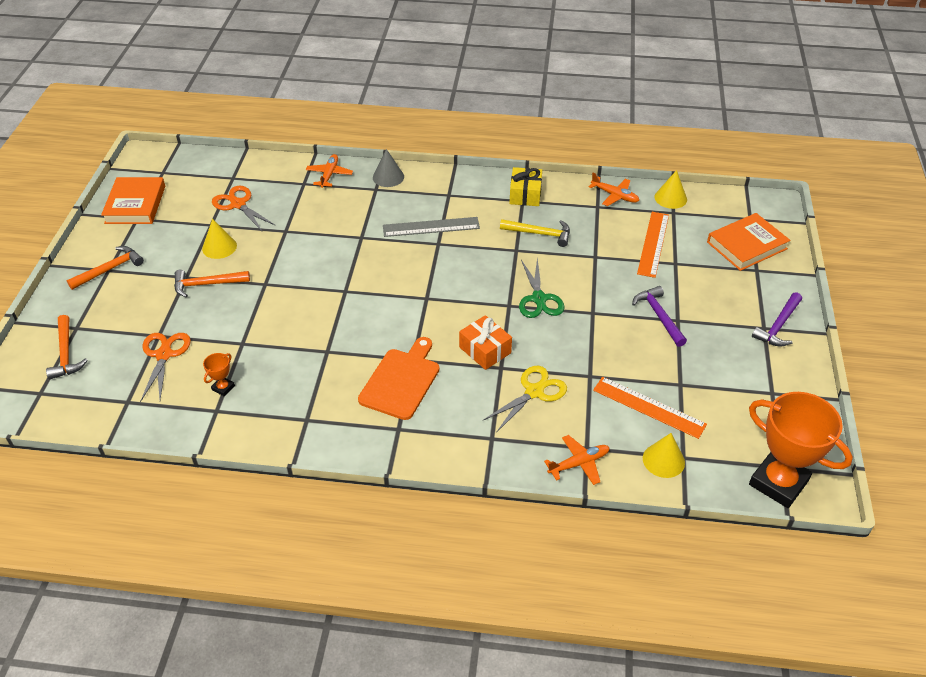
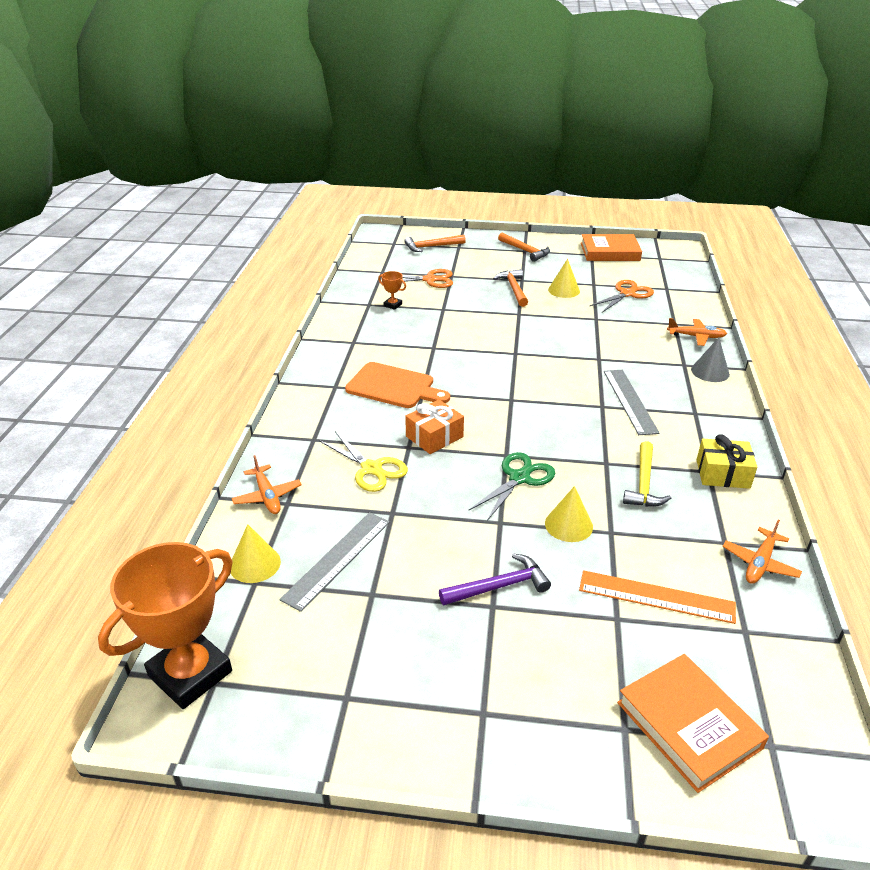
camera: 90 degrees right, 10 degrees down
green scissors [519,258,565,318] -> green scissors turned 135 degrees clockwise [469,452,555,521]
orange ruler [593,377,707,439] -> grey ruler [280,512,389,612]
yellow cone [655,170,687,209] -> yellow cone moved to [545,486,593,542]
purple hammer [752,292,802,347] -> none

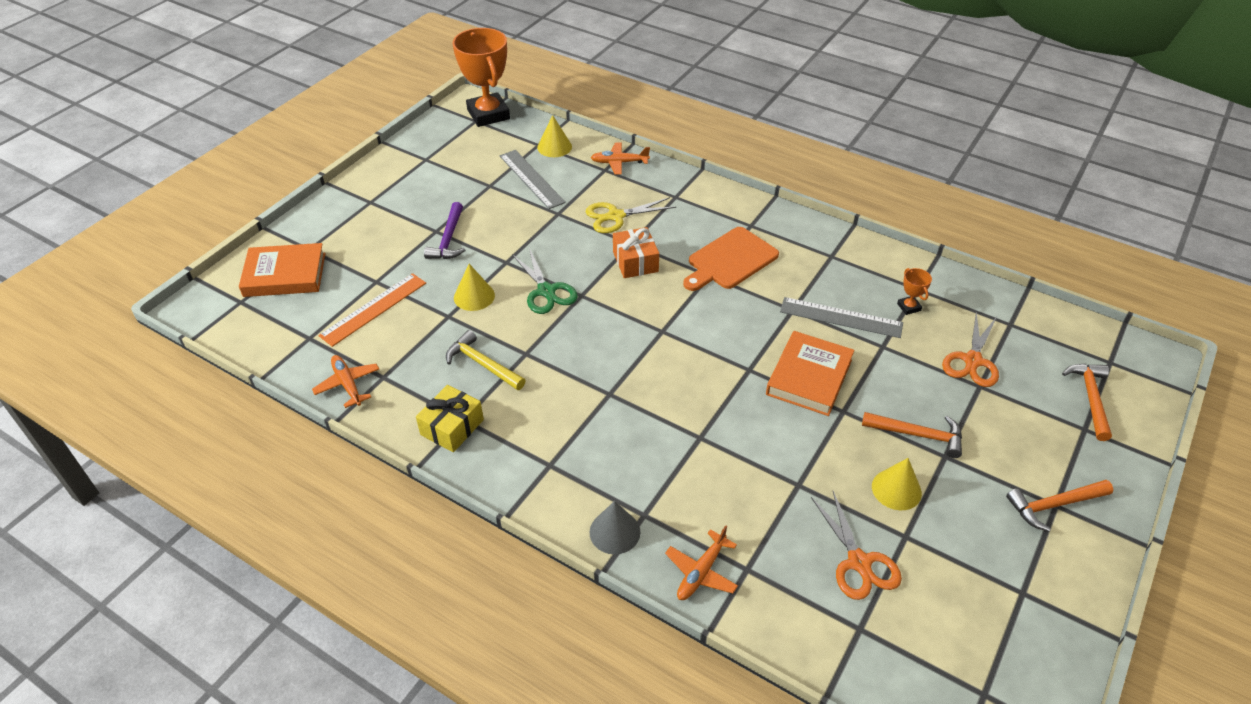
camera: 115 degrees right, 10 degrees up
orange trophy [378,271,406,310] -> orange trophy turned 75 degrees counterclockwise [897,268,932,315]
orange book [581,234,642,261] -> orange book moved to [766,331,855,416]
grey ruler [604,370,660,435] -> grey ruler moved to [780,297,903,338]

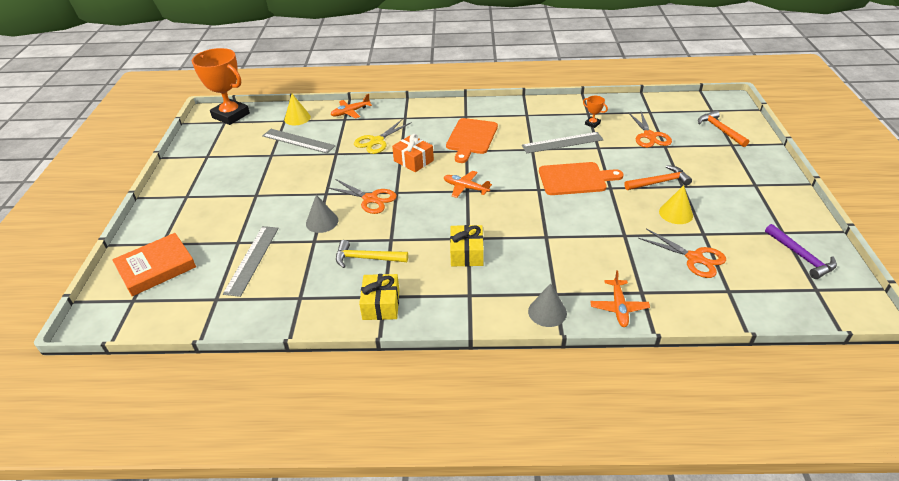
camera: 30 degrees left, 5 degrees down
orange plane [312,355,379,408] -> orange plane moved to [444,171,492,198]
orange ruler [318,273,426,347] -> grey ruler [223,226,279,297]
purple hammer [424,202,465,259] -> purple hammer moved to [765,224,837,279]
yellow cone [454,264,495,311] -> grey cone [306,195,339,233]
green scissors [512,248,578,314] -> orange scissors [326,179,397,214]
orange book [766,331,855,416] -> orange cutting board [539,162,624,195]
orange hammer [1006,480,1113,531] -> none
none -> yellow gift [450,225,484,267]

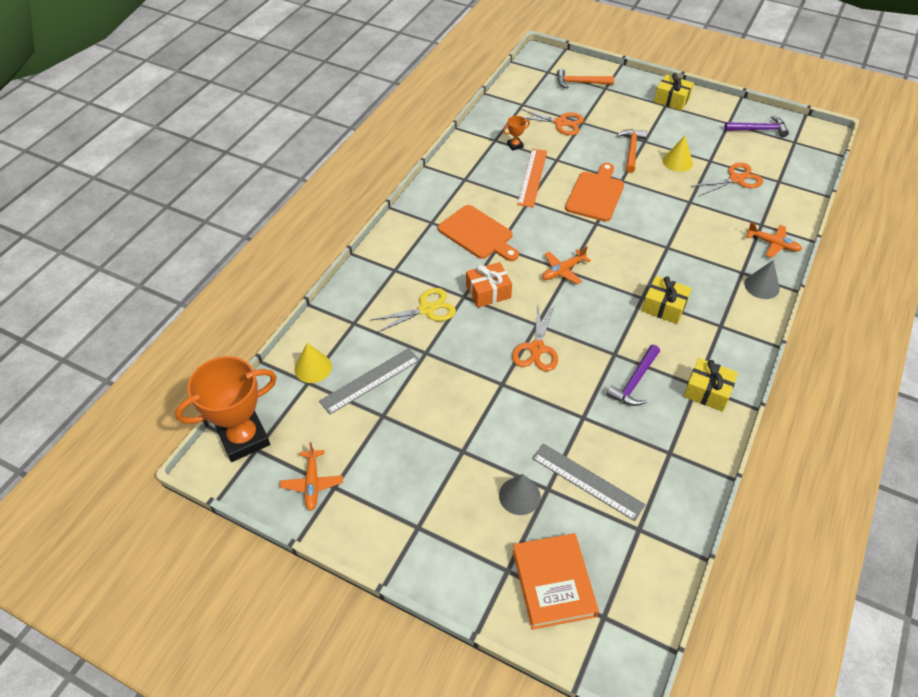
camera: 65 degrees left, 10 degrees up
grey cone [306,195,339,233] -> grey cone moved to [499,474,541,515]
orange scissors [326,179,397,214] -> orange scissors turned 135 degrees clockwise [512,305,558,371]
orange plane [330,94,372,118] -> orange plane moved to [280,442,343,511]
yellow hammer [336,240,408,268] -> purple hammer [606,345,660,406]
yellow scissors [354,120,412,154] -> yellow scissors turned 90 degrees counterclockwise [371,288,456,333]
grey ruler [522,132,604,153] -> orange ruler [517,149,547,207]
none -> yellow gift [654,73,694,111]

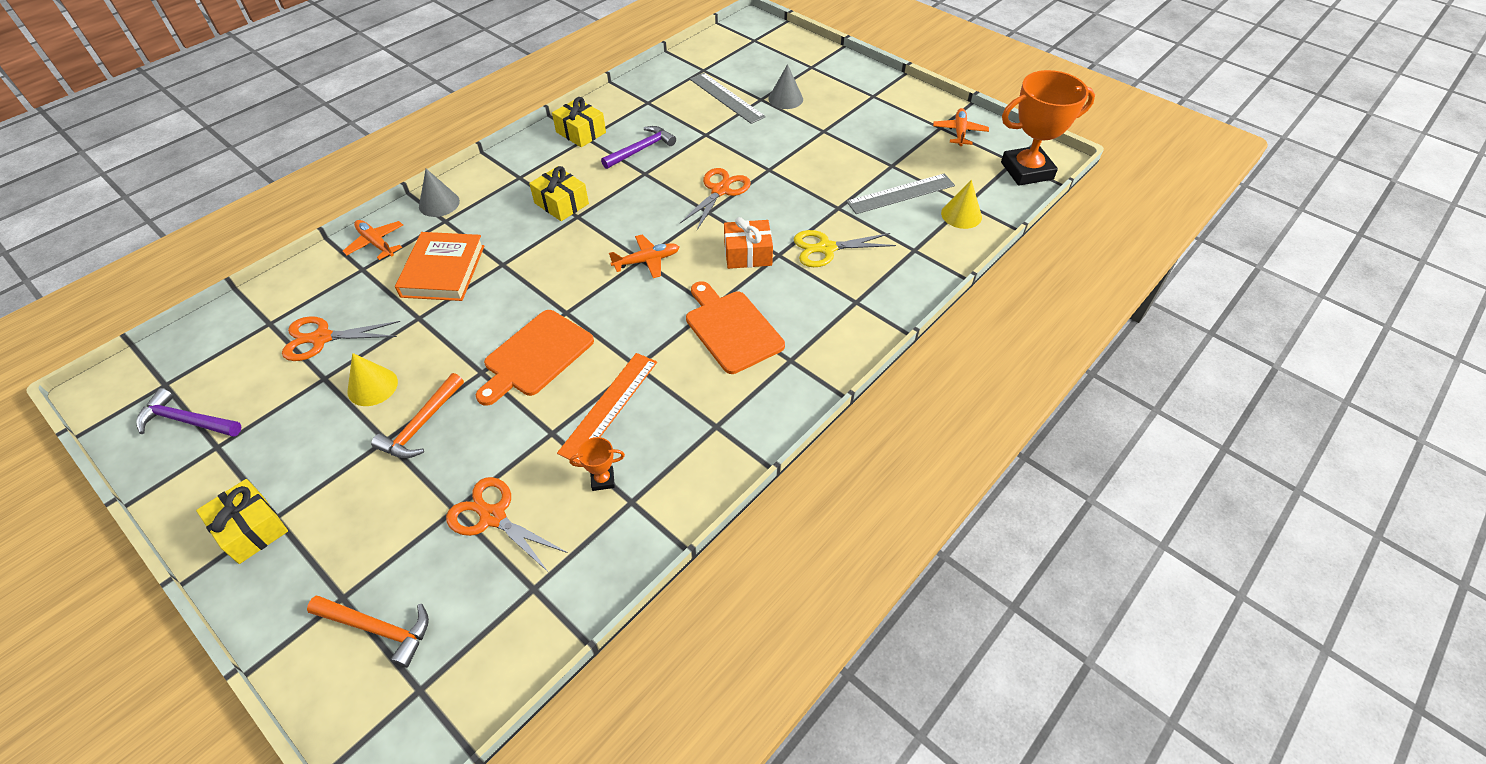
camera: 165 degrees left, 0 degrees up
orange book [513,533,599,630] -> orange book moved to [395,232,484,301]

